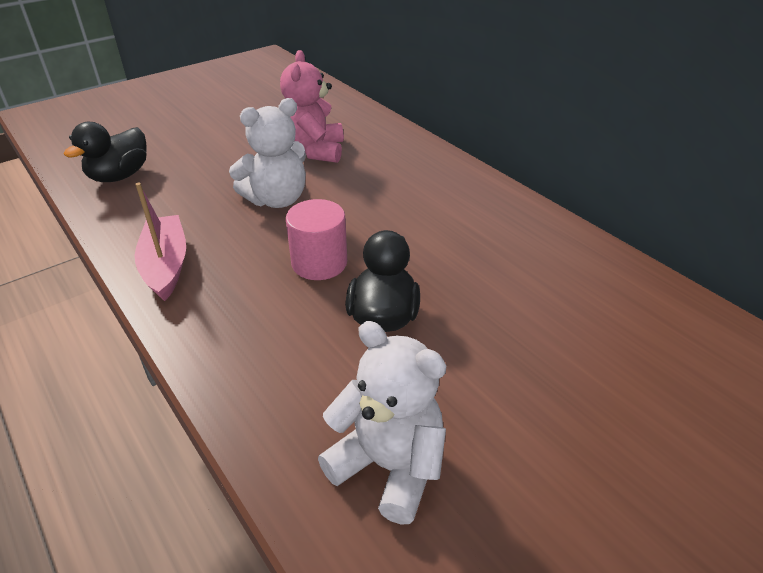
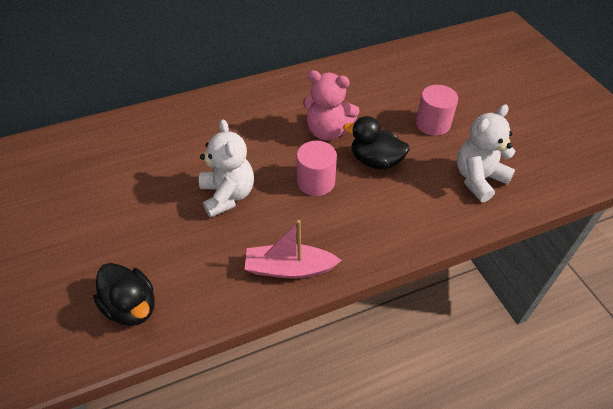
camera: 75 degrees left, 10 degrees up
pink teddy bear [280,50,344,163] -> pink teddy bear moved to [303,70,360,141]
none -> pink cylinder [416,85,458,136]

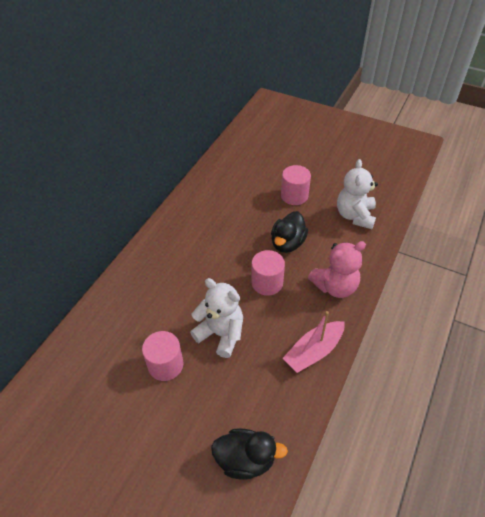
camera: 40 degrees left, 0 degrees up
pink teddy bear [303,70,360,141] -> pink teddy bear moved to [308,241,366,298]
black duck [343,116,410,170] -> black duck turned 45 degrees counterclockwise [271,211,308,253]
none -> pink cylinder [142,331,184,381]

